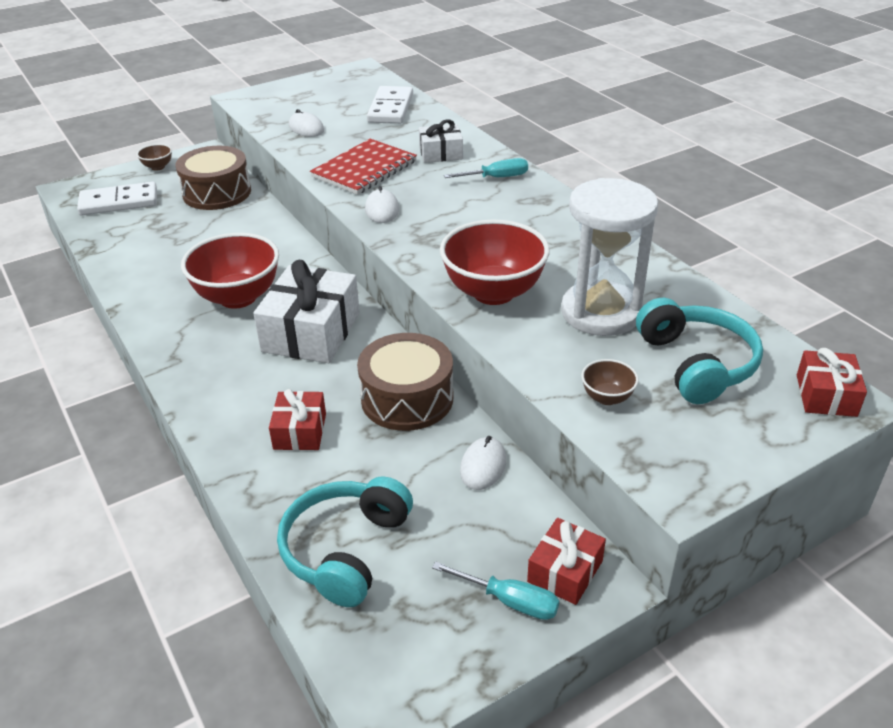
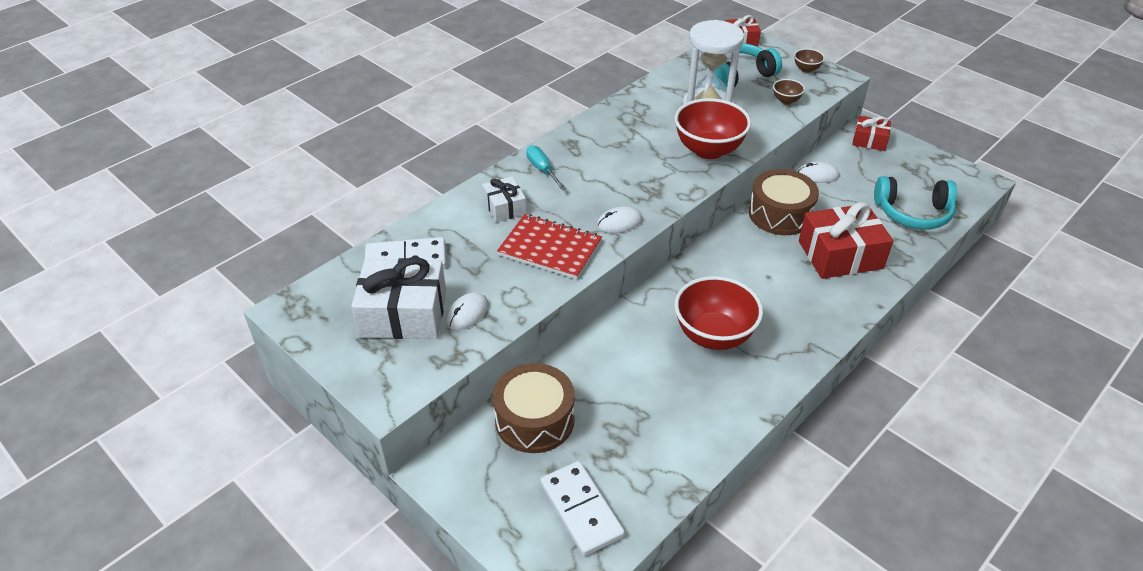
camera: 105 degrees left, 5 degrees up
brown bowl [137,144,172,171] -> brown bowl moved to [794,48,825,73]
white gift [253,260,360,363] -> white gift moved to [351,257,446,339]
red gift [269,389,326,450] -> red gift [799,202,893,279], size x1.82
turquoise screwdriver [432,561,559,620] -> none

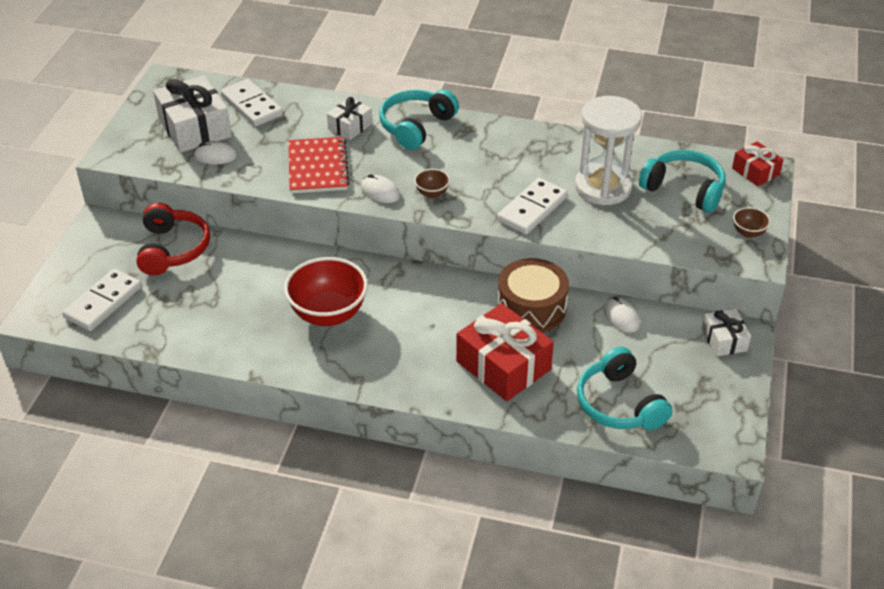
camera: 60 degrees right, 0 degrees up
brown drum [493,363,575,453] -> red headphones [136,203,210,275]
turquoise screwdriver [526,145,566,190] -> turquoise headphones [379,89,459,150]
red bowl [675,98,751,159] -> white domino [497,178,568,234]
brown bowl [773,79,805,104] -> brown bowl moved to [414,169,450,198]
red gift [853,116,891,151] -> white gift [702,309,751,357]

